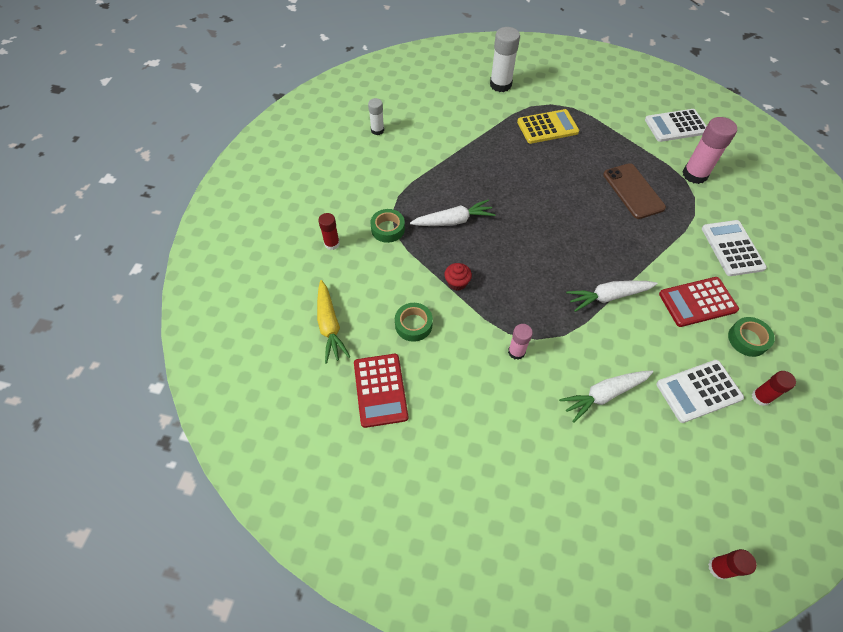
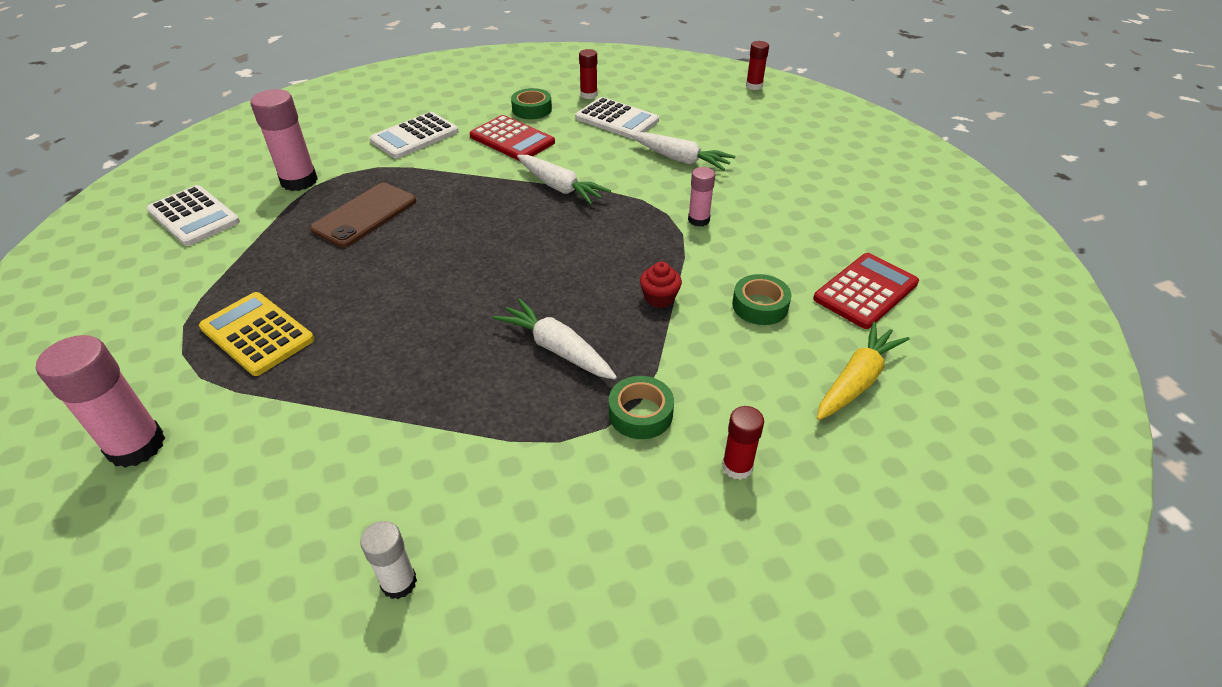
camera: 125 degrees left, 15 degrees down
white glue stick [490,27,520,92] -> pink glue stick [36,335,165,468]

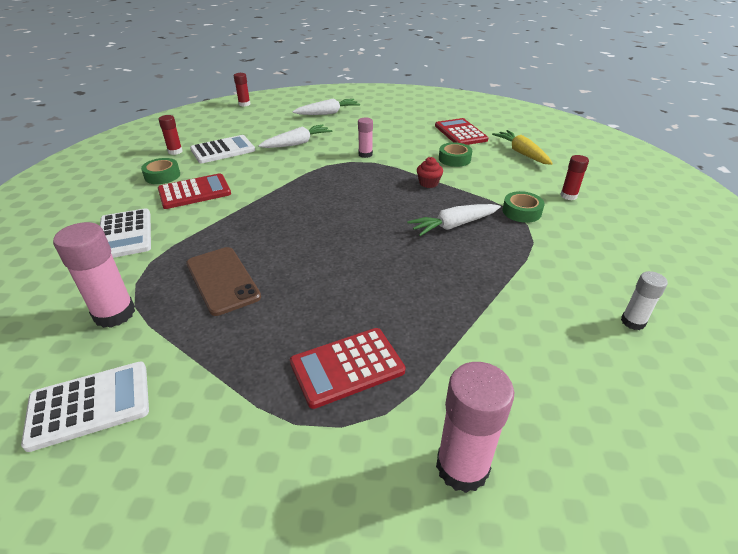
camera: 65 degrees left, 5 degrees down
yellow calculator [199,292,314,376] -> red calculator [290,328,406,409]
white carrot [517,155,611,205] -> white carrot moved to [292,98,360,115]

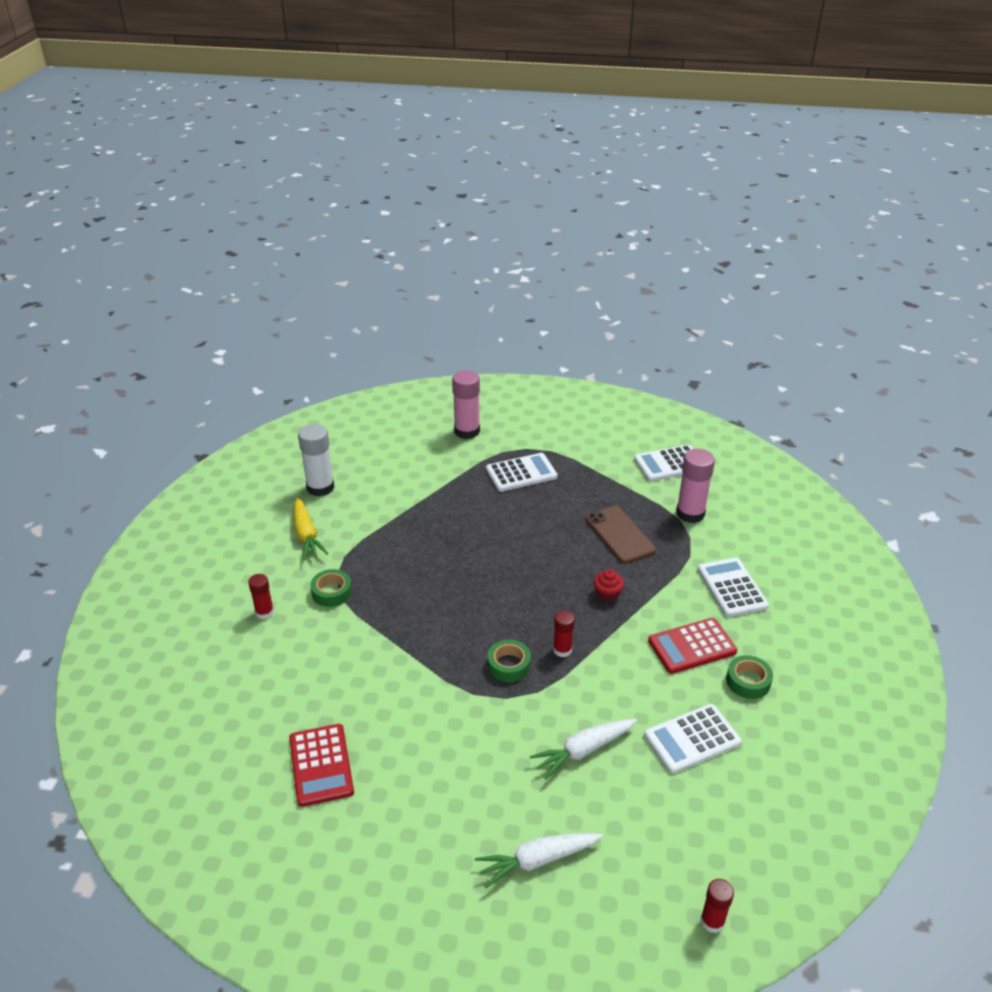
camera: 175 degrees left, 0 degrees up
red glue stick [158,115,182,155] -> red glue stick moved to [553,611,575,657]
red calculator [290,328,406,409] -> white calculator [486,453,558,492]
pink glue stick [358,117,373,158] -> none
white carrot [407,204,501,236] -> none
red cupcake [417,157,443,188] -> red cupcake moved to [594,569,624,602]
green tape [439,142,472,167] -> green tape moved to [488,640,531,682]
yellow carrot [492,130,553,165] -> yellow carrot moved to [293,497,328,560]
white glue stick [621,271,668,330] -> white glue stick [298,424,335,497], size x1.74

